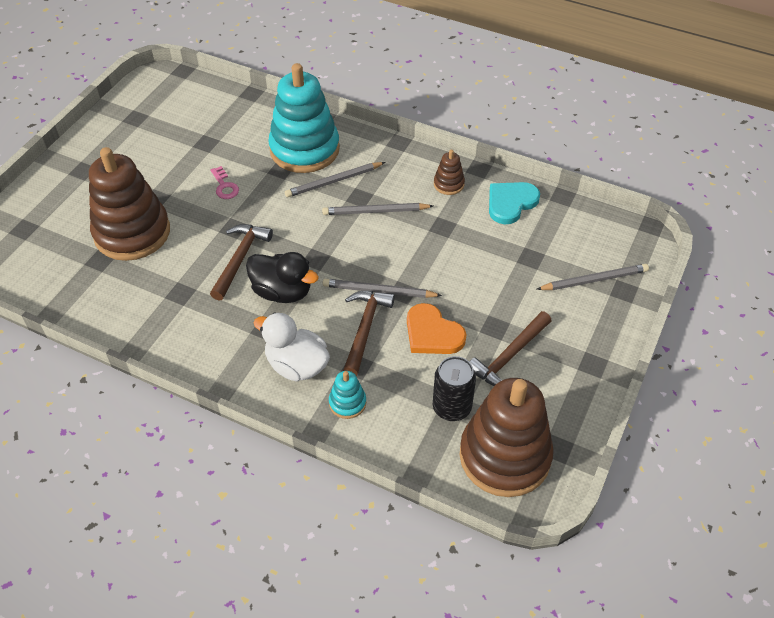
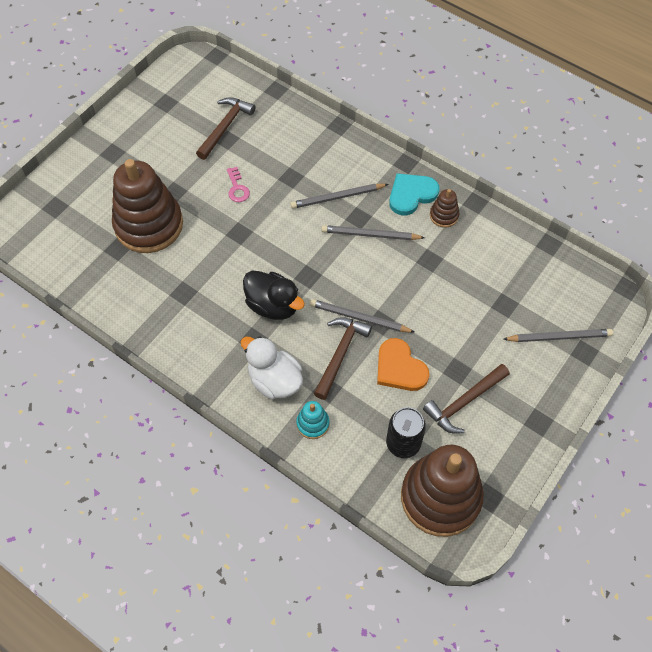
camera: 10 degrees right, 10 degrees up
brown hammer [210,224,273,301] -> brown hammer moved to [196,97,255,160]
turquoise stacking toy [268,63,340,173] -> none
turquoise heart [489,182,540,224] -> turquoise heart moved to [389,173,440,215]

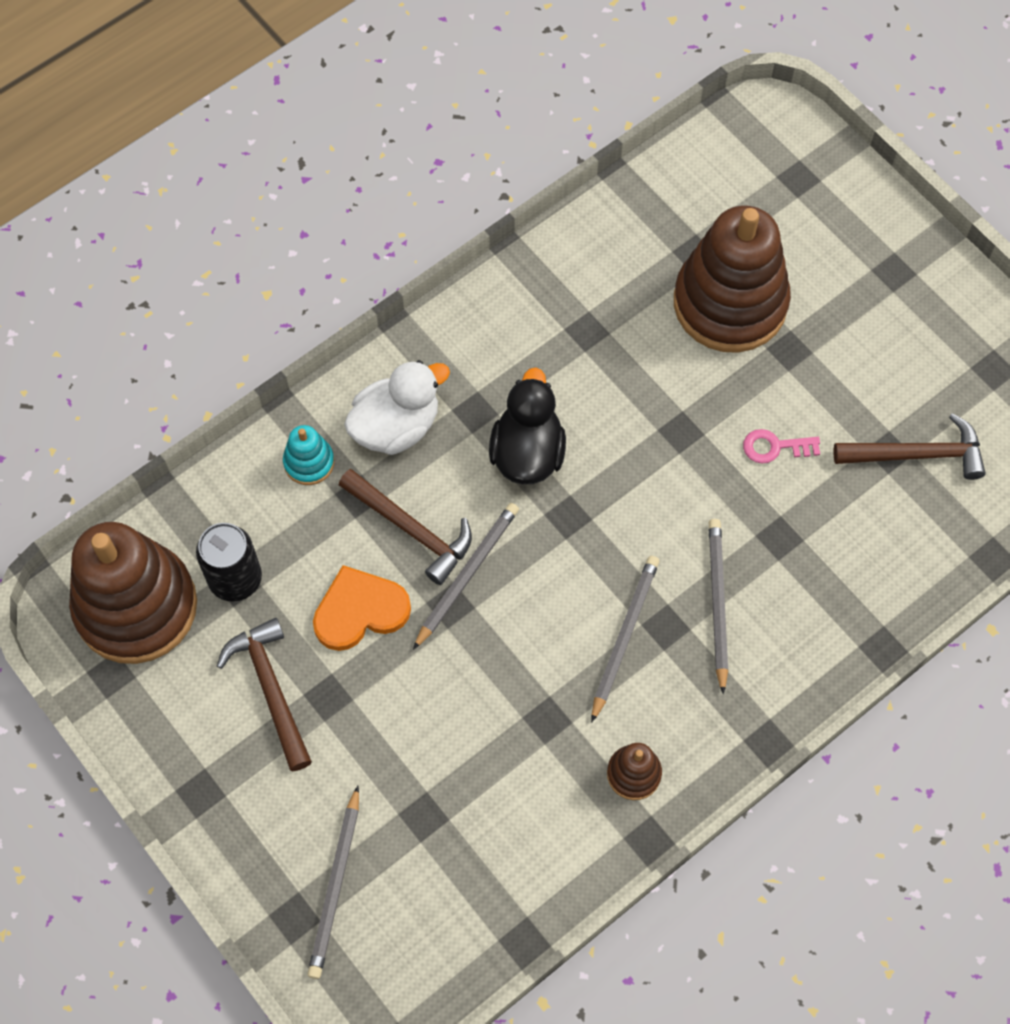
camera: 105 degrees right, 5 degrees up
brown hammer [196,97,255,160] -> brown hammer turned 45 degrees counterclockwise [834,413,986,480]
black duck [243,271,305,320] -> black duck turned 135 degrees clockwise [489,367,566,485]
turquoise heart [389,173,440,215] -> none

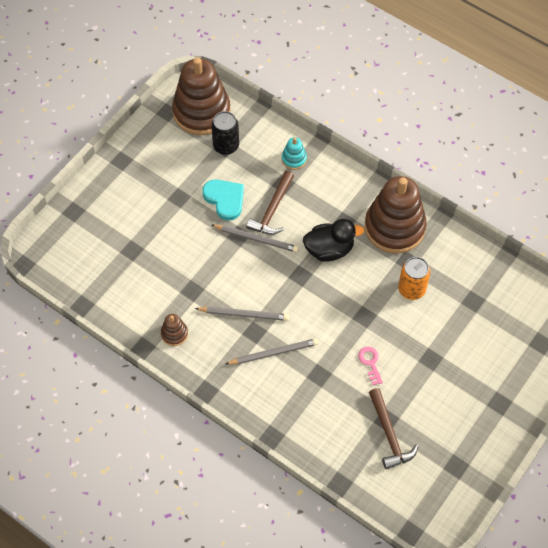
camera: 75 degrees right, 5 degrees down
brown hammer [217,618,312,771] -> none
grey pencil [308,785,359,979] -> none
orange heart [313,565,411,651] -> turquoise heart [202,180,244,220]
white duck [344,360,450,455] -> none
brown stacking toy [674,205,791,353] -> brown stacking toy moved to [365,176,427,254]
none -> orange can [398,257,430,300]

